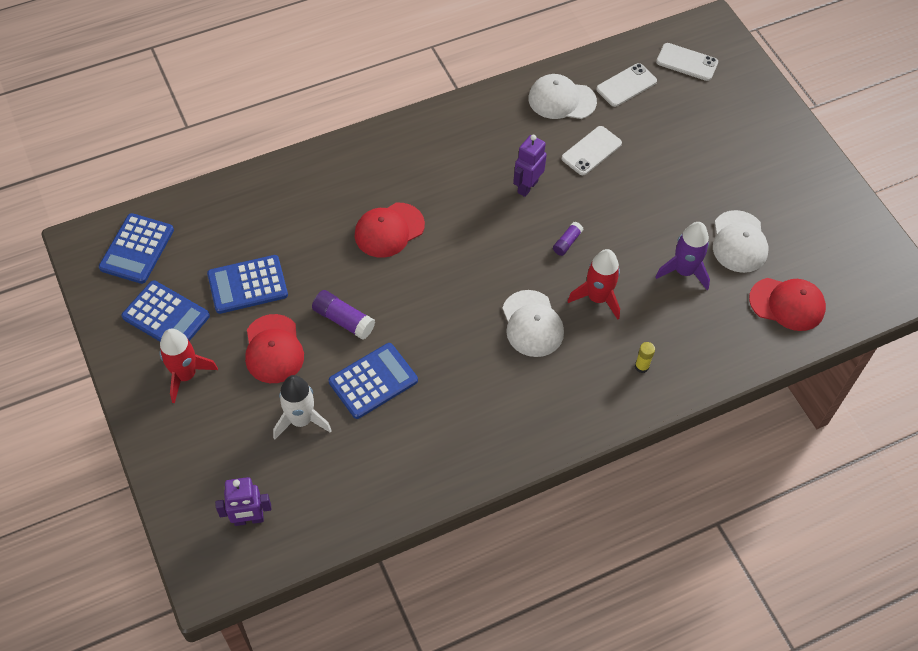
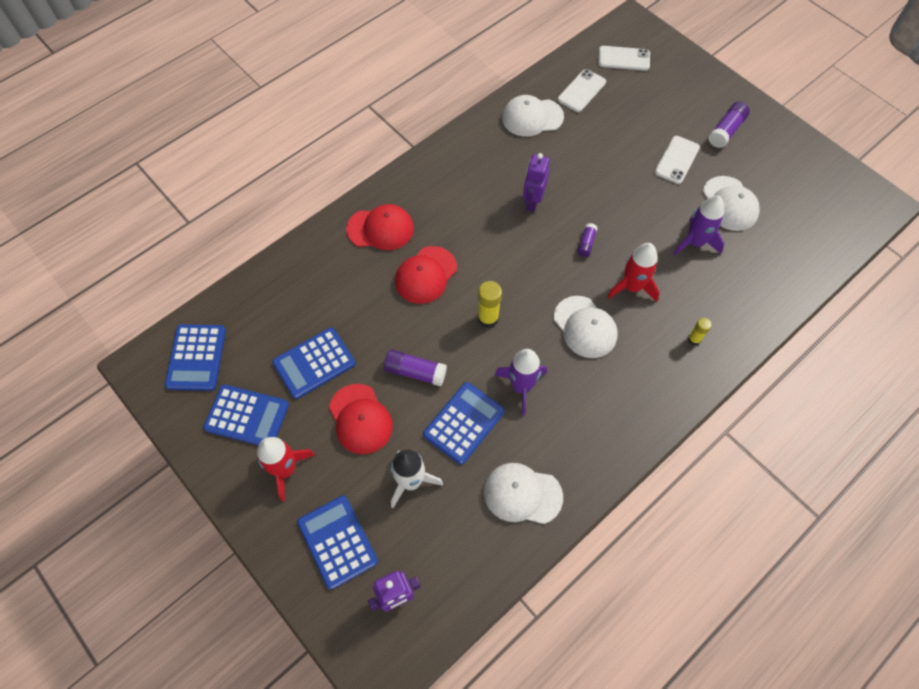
camera: 15 degrees left, 5 degrees up
white phone [562,126,622,175] -> white phone moved to [655,136,700,184]
red cap [749,278,826,331] -> red cap moved to [346,204,414,250]
none -> blue calculator [297,495,378,590]
none -> yellow glue stick [478,281,502,328]
none -> white cap [484,463,563,524]
none -> purple rocket [494,349,547,415]
none -> purple glue stick [708,102,750,148]

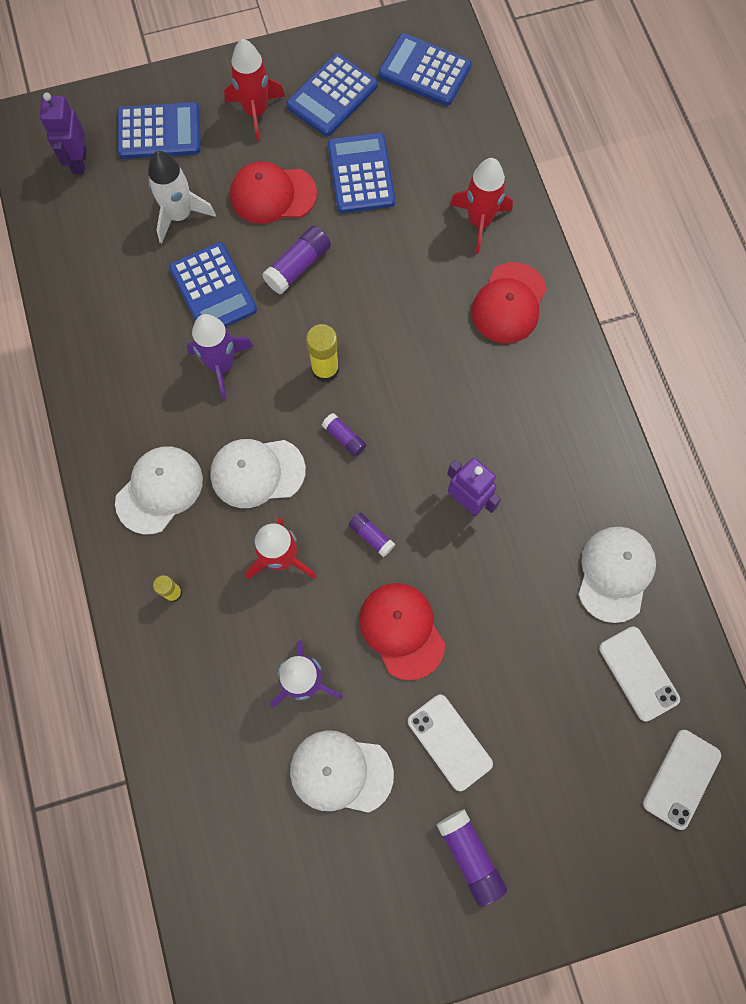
camera: 115 degrees right, 10 degrees up
red cap [395,246,457,304] -> red cap moved to [359,583,445,680]
white cap [484,463,563,524] -> white cap moved to [115,446,203,535]
none -> purple glue stick [322,413,366,457]
none -> red rocket [450,158,513,254]

